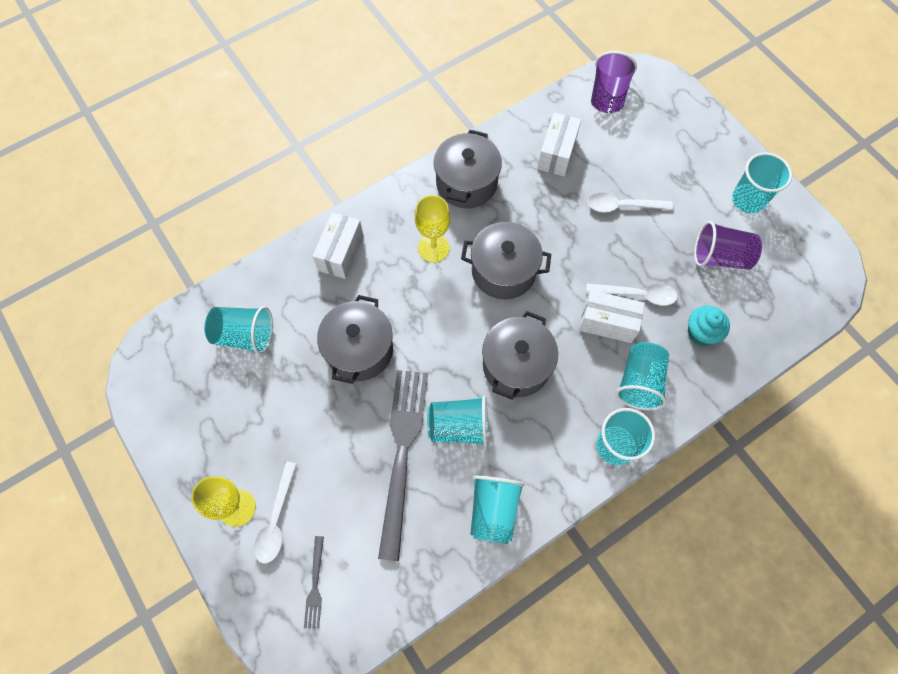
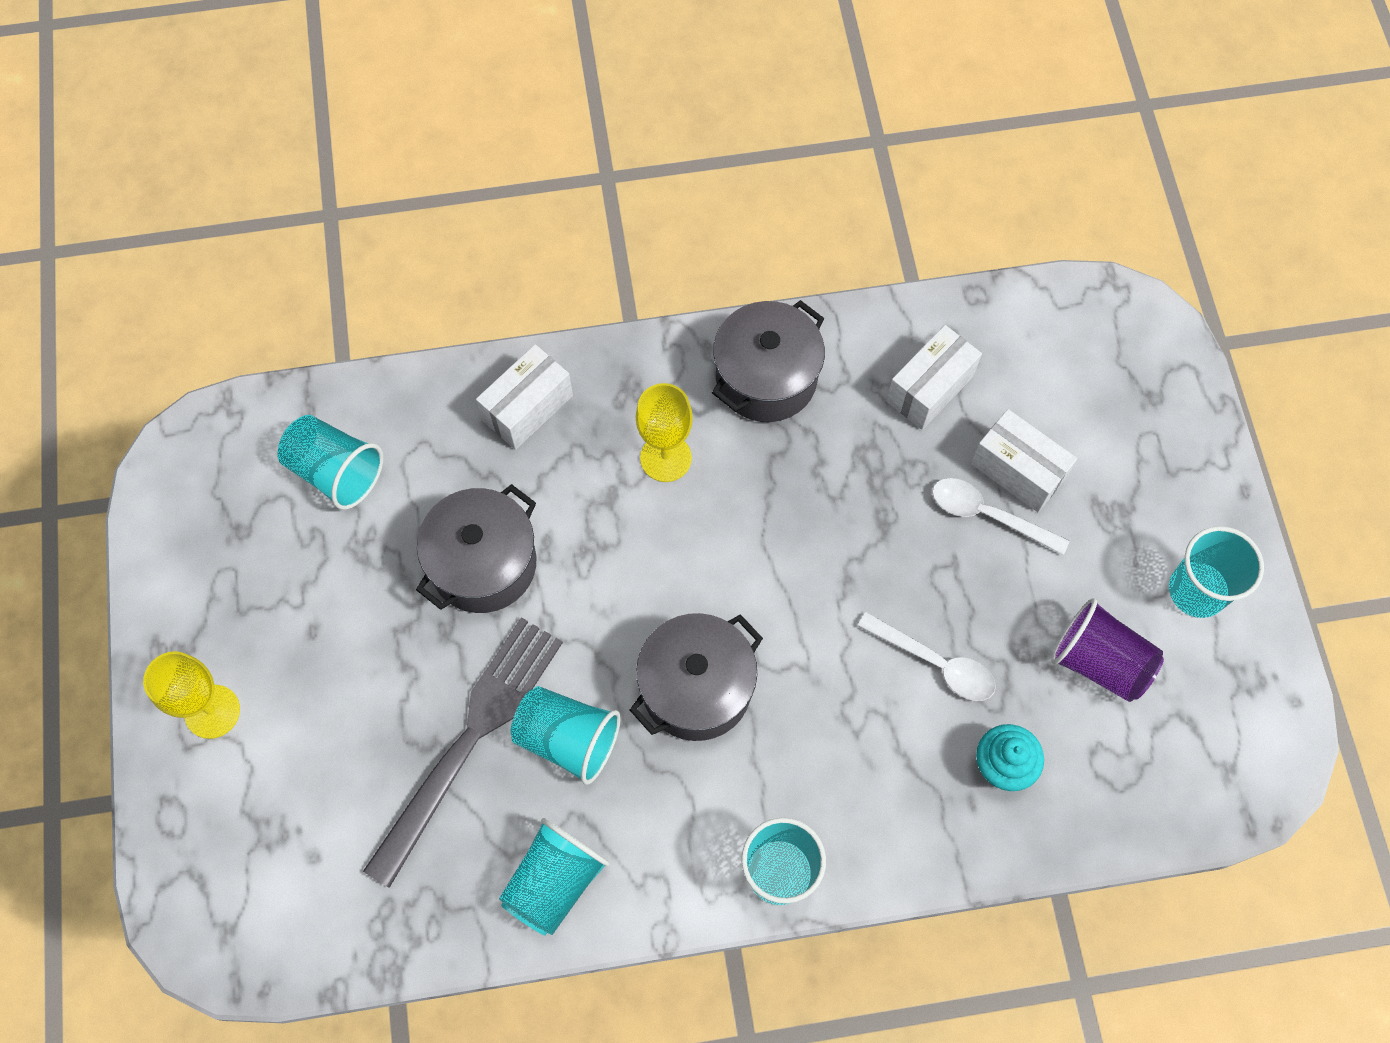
camera: 25 degrees right, 0 degrees up
white spoon [254,461,297,564] -> none
grey fork [304,536,324,628] -> none
grey pot [461,222,551,299] -> none
white box [579,290,645,343] -> white box moved to [971,409,1077,512]
purple cup [591,51,637,113] -> none
turquoise cup [615,342,669,410] -> none

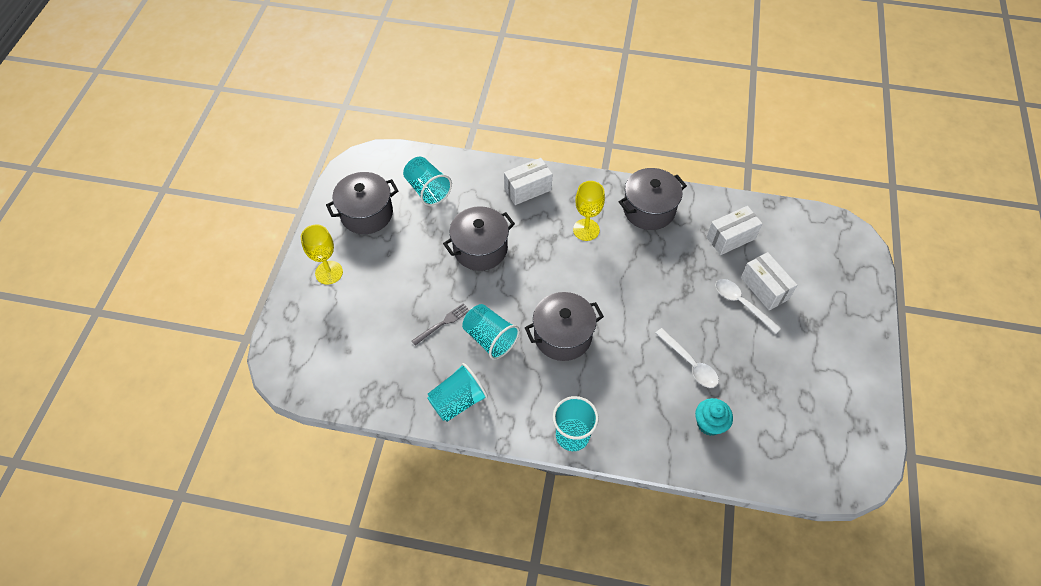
camera: 20 degrees right, 10 degrees down
grey fork [363,617,563,888] -> grey fork [412,303,469,346], size x0.43
purple cup [1051,598,1164,702] -> none
turquoise cup [1169,526,1264,618] -> none
none -> grey pot [326,172,398,234]

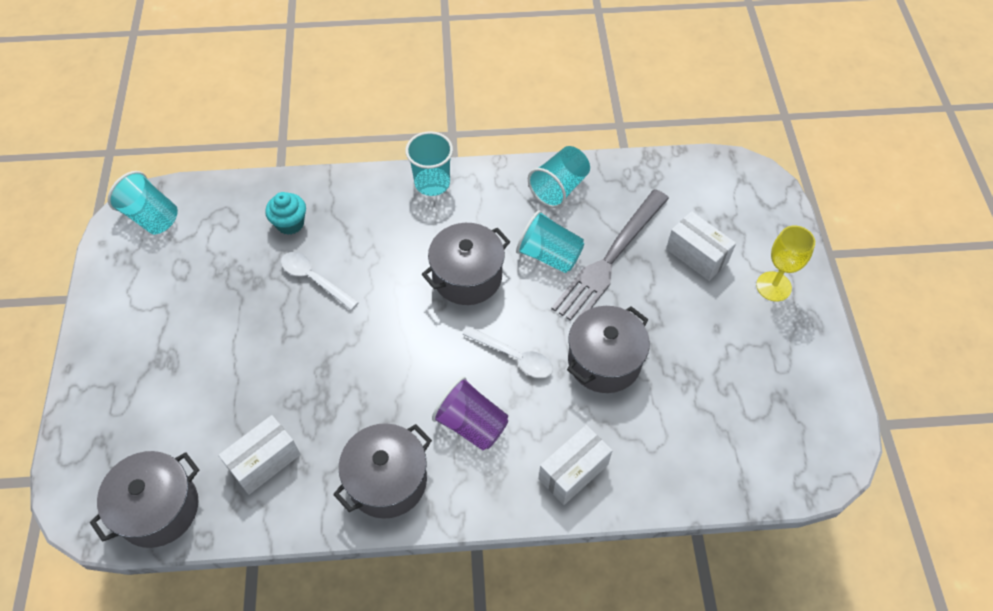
camera: 165 degrees right, 0 degrees up
grey pot [326,172,398,234] -> grey pot moved to [90,451,199,548]
turquoise cup [403,157,452,206] -> turquoise cup moved to [108,171,178,234]
grey fork [412,303,469,346] -> grey fork [551,189,669,321], size x2.31
yellow goblet [573,181,605,241] -> purple cup [432,376,508,450]
white spoon [716,279,782,334] -> white spoon moved to [462,326,553,378]
white box [741,252,797,311] -> white box moved to [666,211,736,281]

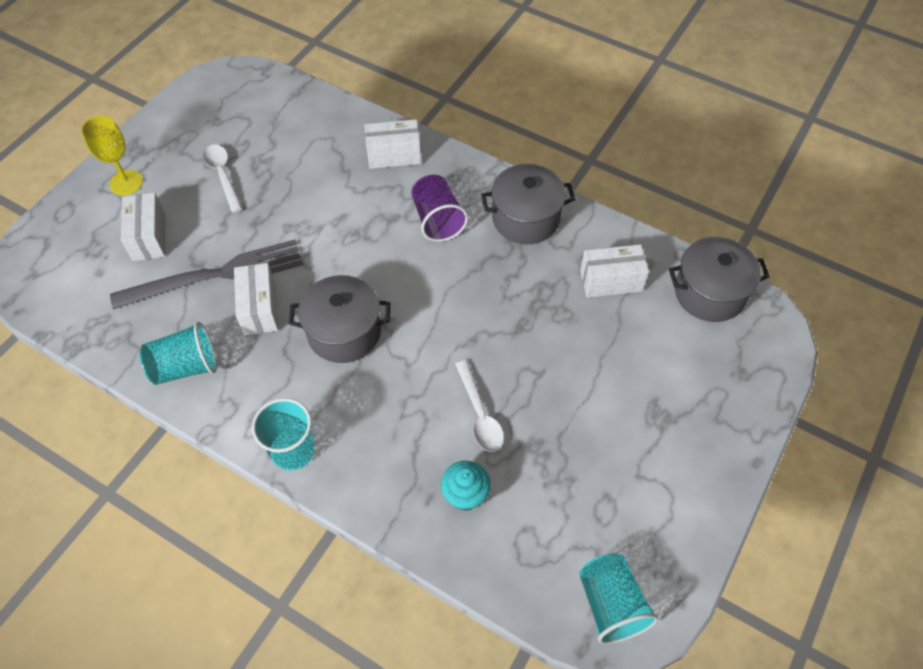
camera: 145 degrees left, 0 degrees up
white spoon [462,326,553,378] -> white spoon moved to [203,144,242,213]
turquoise cup [516,210,584,273] -> white box [234,263,278,335]
grey pot [567,306,650,393] -> none

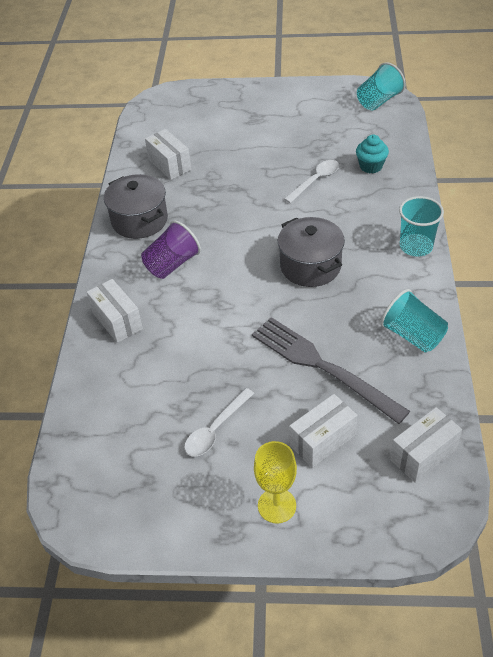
camera: 115 degrees left, 10 degrees down
white box [234,263,278,335] -> white box moved to [390,407,462,483]
grey pot [669,237,770,322] -> none

